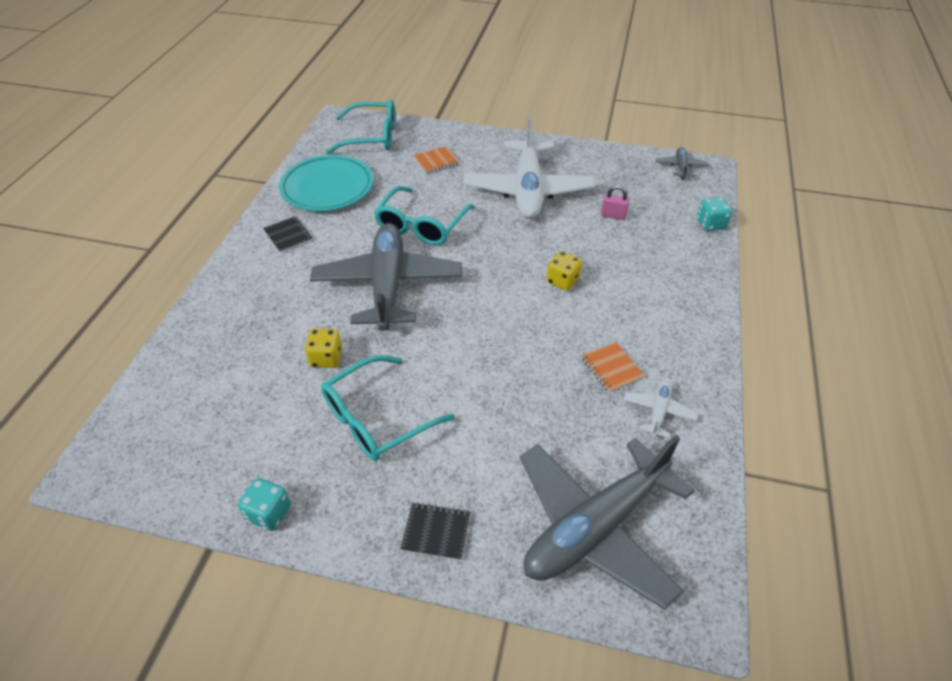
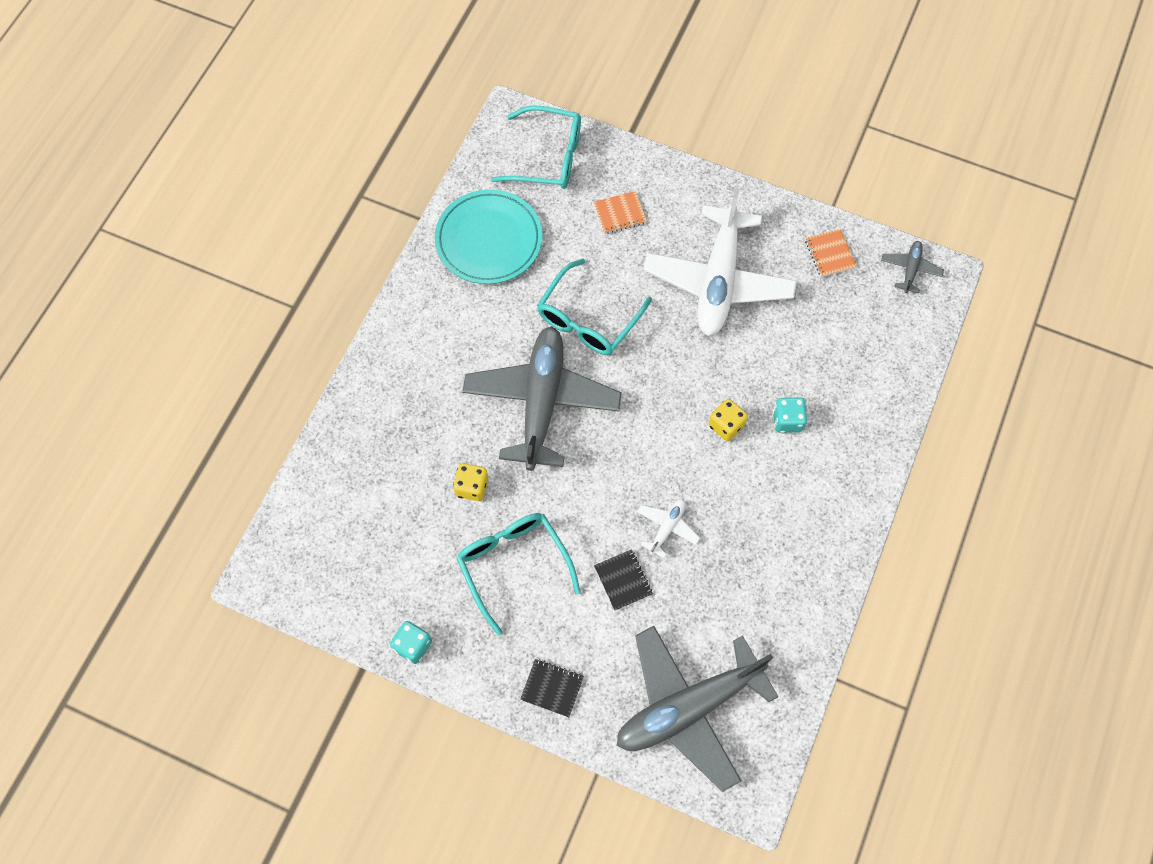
camera: 10 degrees right, 20 degrees up
black notebook [263,216,312,253] -> black notebook moved to [594,549,653,611]
turquoise glasses [321,355,455,461] -> turquoise glasses turned 90 degrees clockwise [456,513,581,636]
orange notebook [582,342,645,393] -> orange notebook moved to [805,229,857,277]
pink padlock [601,185,629,220] -> none
white plane [624,380,698,438] -> white plane moved to [637,499,700,558]
turquoise dice [696,197,732,231] -> turquoise dice moved to [773,397,807,433]

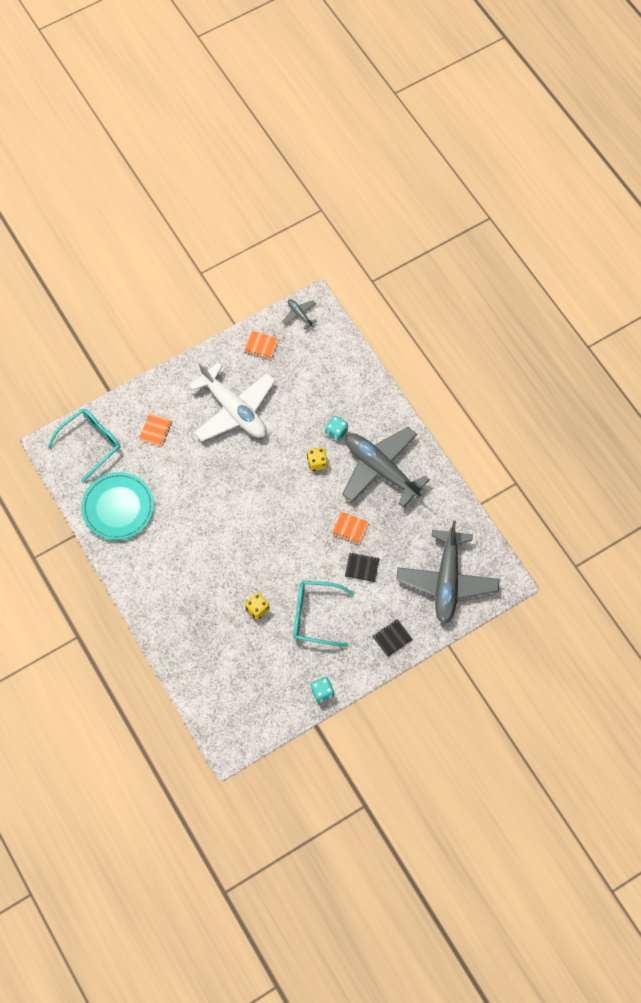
camera: 55 degrees left, 0 degrees up
grey plane [462,326,622,471] -> grey plane moved to [342,427,430,507]
turquoise glasses [537,259,652,355] -> none
white plane [637,499,700,558] -> orange notebook [332,512,369,545]

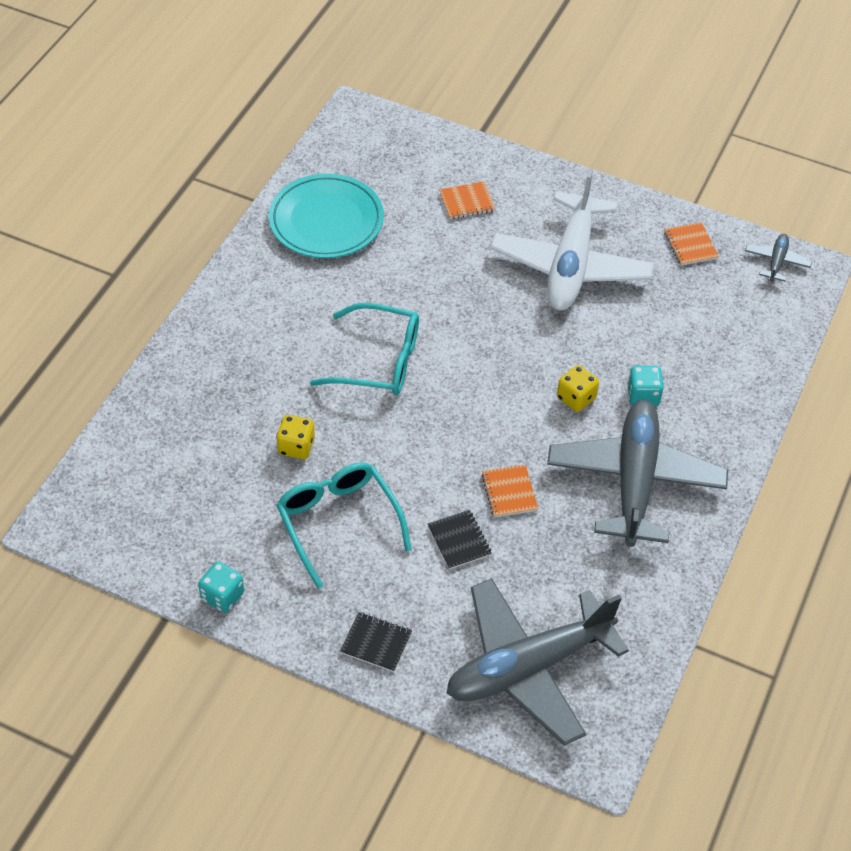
camera: 55 degrees right, 15 degrees down
turquoise glasses [47,409,121,483] -> turquoise glasses moved to [310,303,419,395]

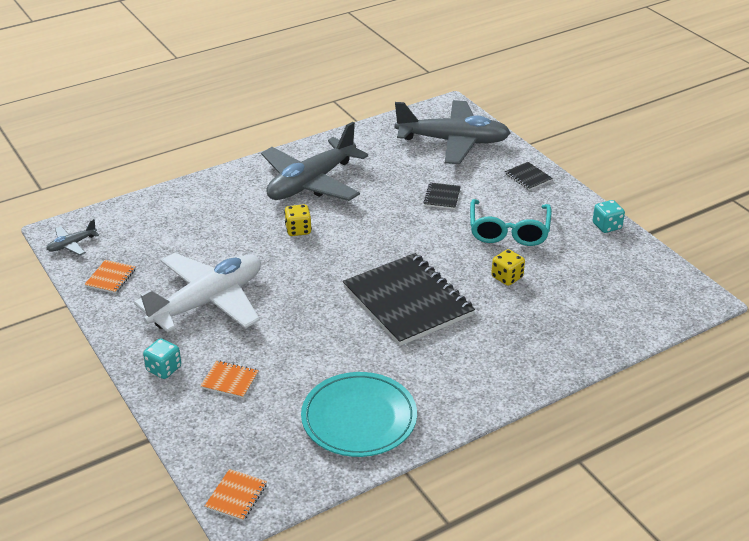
camera: 145 degrees left, 15 degrees down
turquoise glasses [310,303,419,395] -> black notebook [343,253,475,346]
orange notebook [482,465,538,517] -> orange notebook moved to [205,469,267,521]
turquoise dice [627,366,663,406] -> turquoise dice moved to [143,338,181,379]

